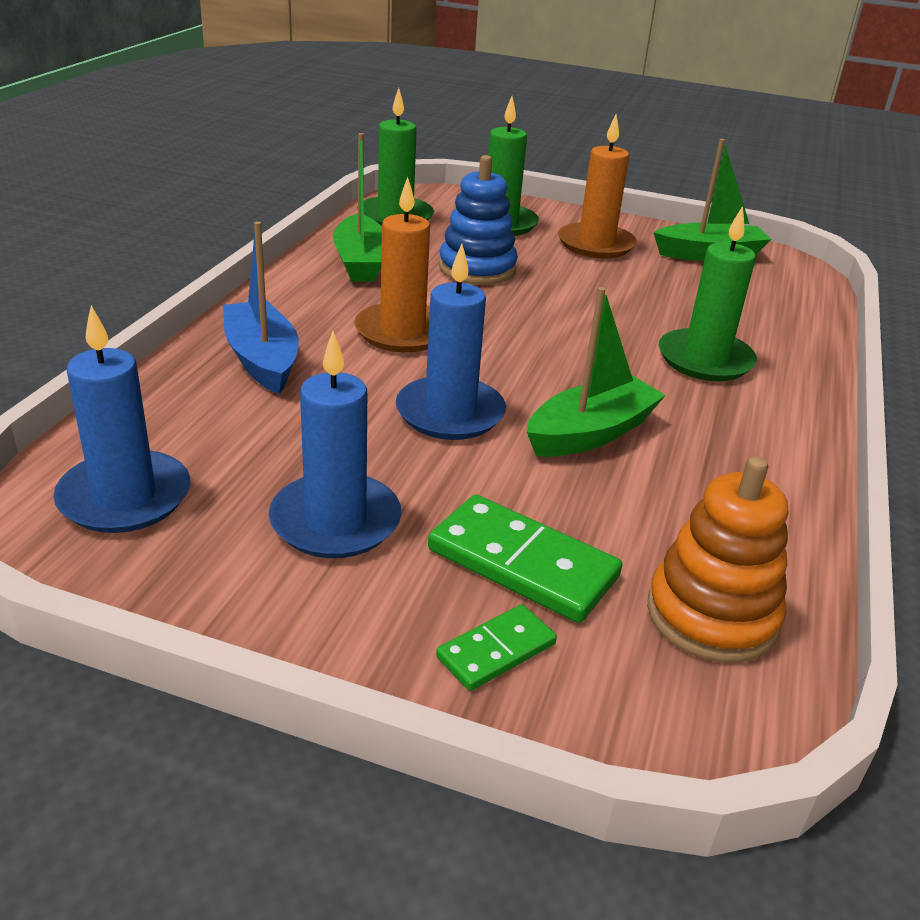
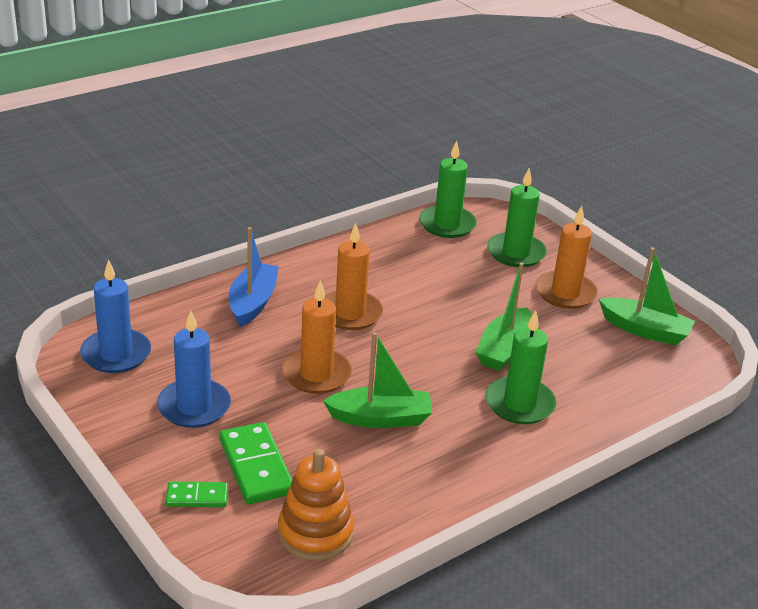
camera: 35 degrees right, 0 degrees up
green boat [333,133,382,282] -> green boat moved to [475,262,532,371]
blue candle [396,244,506,440] -> orange candle [282,280,352,394]
blue stacking toy [439,155,518,285] -> none

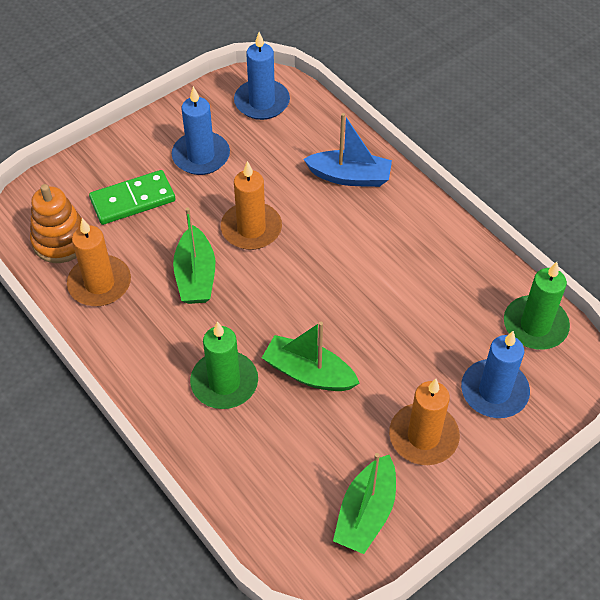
camera: 90 degrees right, 20 degrees up
green domino [166,481,228,507] -> none
orange candle [325,223,383,330] -> orange candle moved to [67,218,131,306]
green candle [487,168,547,267] -> blue candle [461,331,530,418]

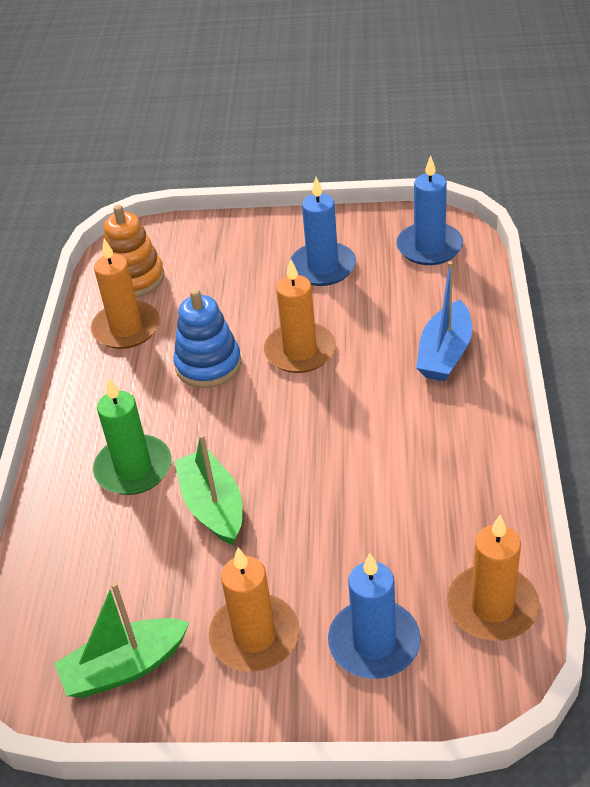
camera: 45 degrees right, 10 degrees down
green domino [89,170,175,225] -> none
green boat [173,208,215,304] -> blue stacking toy [173,289,241,388]
blue boat [303,113,392,187] -> blue boat turned 60 degrees clockwise [416,261,472,381]
green candle [504,262,570,350] -> orange candle [447,515,539,641]

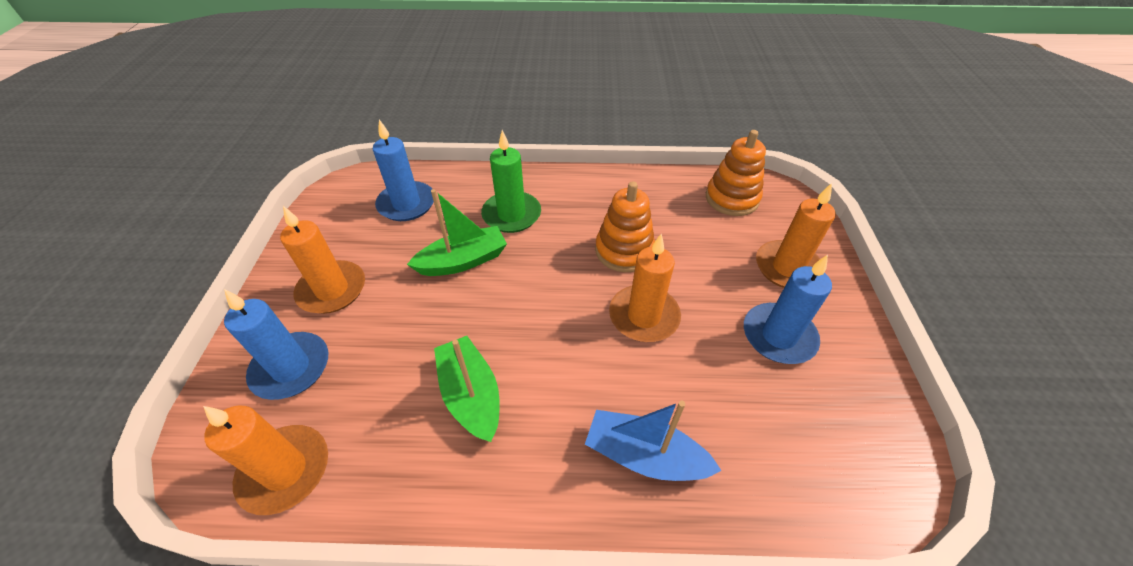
camera: 85 degrees right, 5 degrees up
green boat [55,582,190,698] -> green boat moved to [434,336,499,442]
orange candle [91,239,160,349] -> orange candle moved to [756,183,836,288]
blue stacking toy [173,289,241,388] -> orange stacking toy [595,181,655,272]
blue candle [396,155,463,265] -> blue candle moved to [373,119,434,221]

